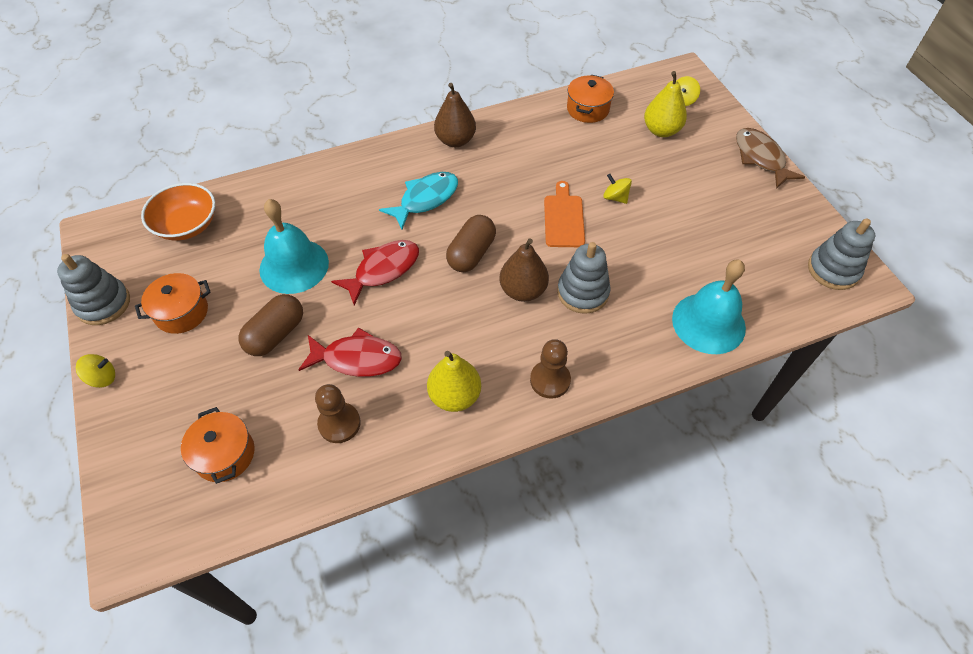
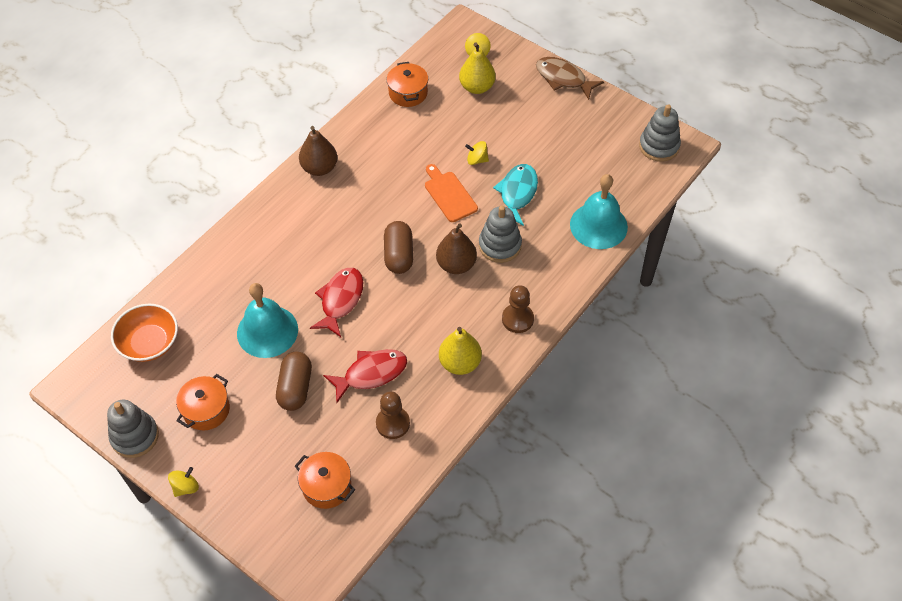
camera: 30 degrees left, 0 degrees up
turquoise fish [379,172,458,230] -> turquoise fish moved to [493,164,538,226]

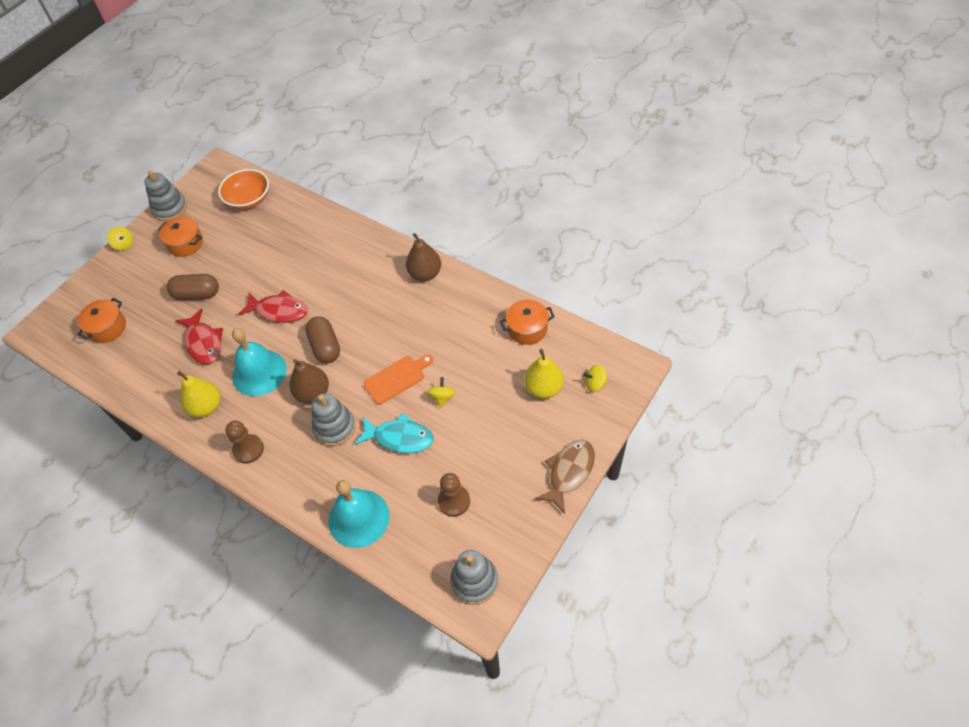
camera: 90 degrees right, 0 degrees up
turquoise bell [237,283,298,358] -> turquoise bell moved to [232,328,287,396]
brown pawn [376,391,410,439] -> brown pawn moved to [438,473,470,517]
brown capsule [384,221,413,274] -> brown capsule turned 75 degrees clockwise [305,316,340,363]

